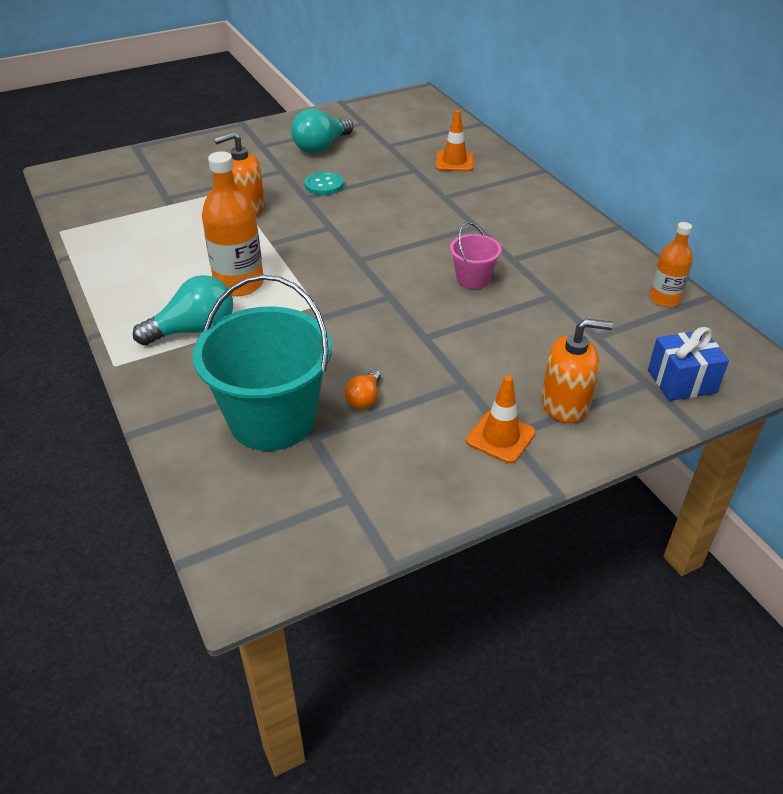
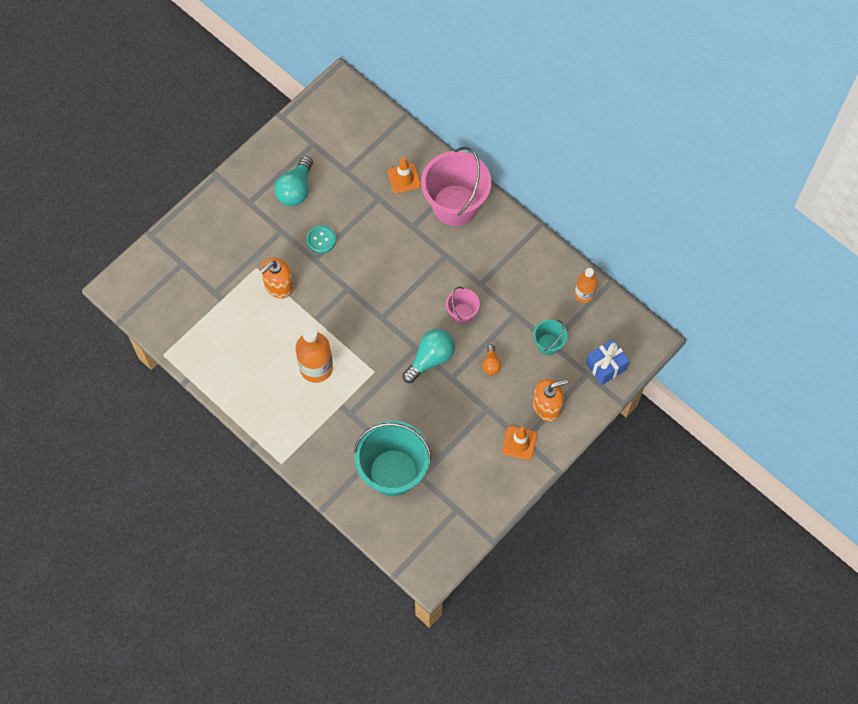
camera: 20 degrees left, 25 degrees up
turquoise light bulb [133,275,233,346] -> turquoise light bulb moved to [402,329,455,383]
orange light bulb [345,369,381,409] -> orange light bulb moved to [482,344,501,375]
none -> pink bucket [421,147,491,226]
none -> turquoise bucket [533,320,567,355]

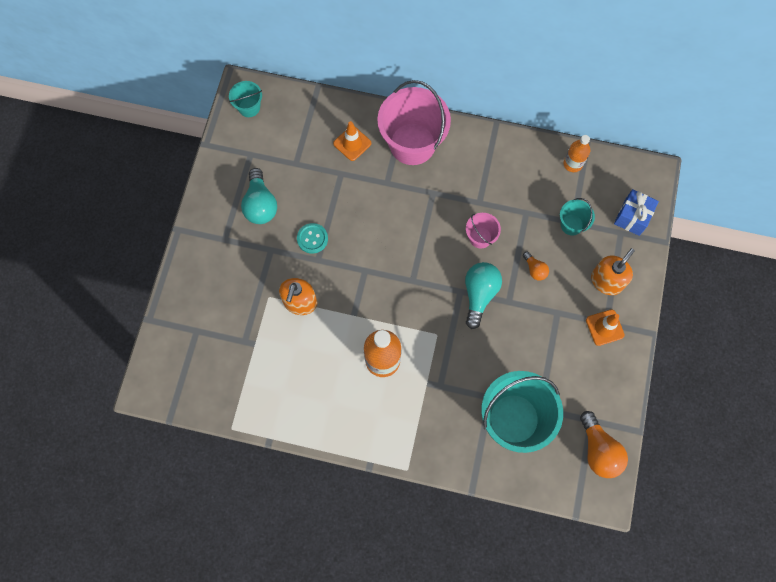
camera: 30 degrees left, 5 degrees up
none -> turquoise bucket [229,81,262,117]
none -> orange light bulb [580,411,628,478]

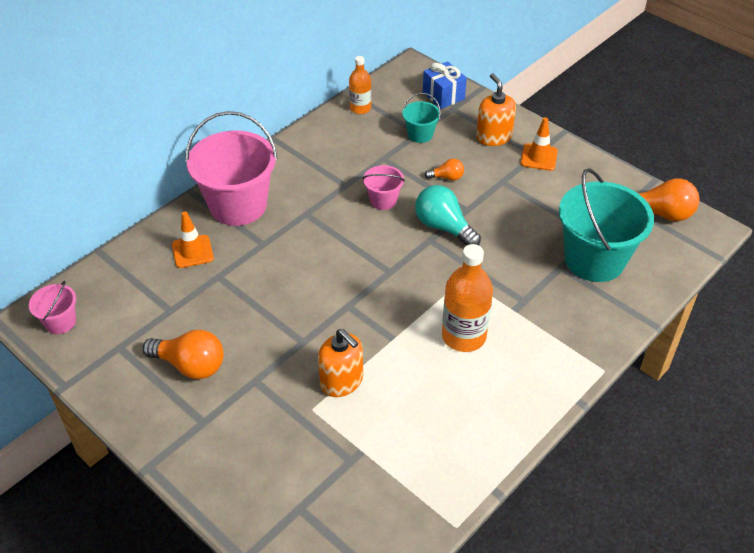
camera: 60 degrees left, 25 degrees down
turquoise bucket [229,81,262,117] -> pink bucket [29,281,76,334]
turquoise light bulb [241,168,277,224] -> orange light bulb [143,330,224,379]
turquoise button [297,223,328,254] -> none

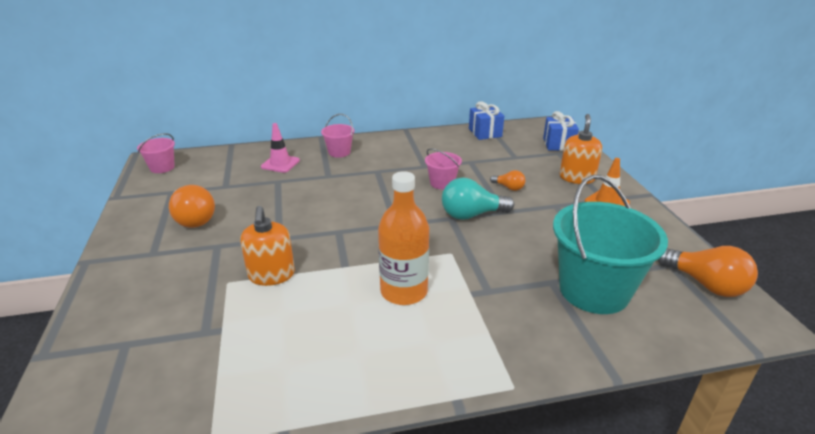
camera: 35 degrees right, 15 degrees down
orange traffic cone [172,211,214,268] -> pink traffic cone [261,123,300,173]
pink bucket [185,111,277,226] -> pink bucket [321,114,355,158], size x0.48
orange bottle [349,56,371,114] -> blue gift [469,102,504,140]
turquoise bucket [402,93,441,143] -> none
turquoise light bulb [415,185,481,245] -> turquoise light bulb turned 90 degrees counterclockwise [442,178,514,220]

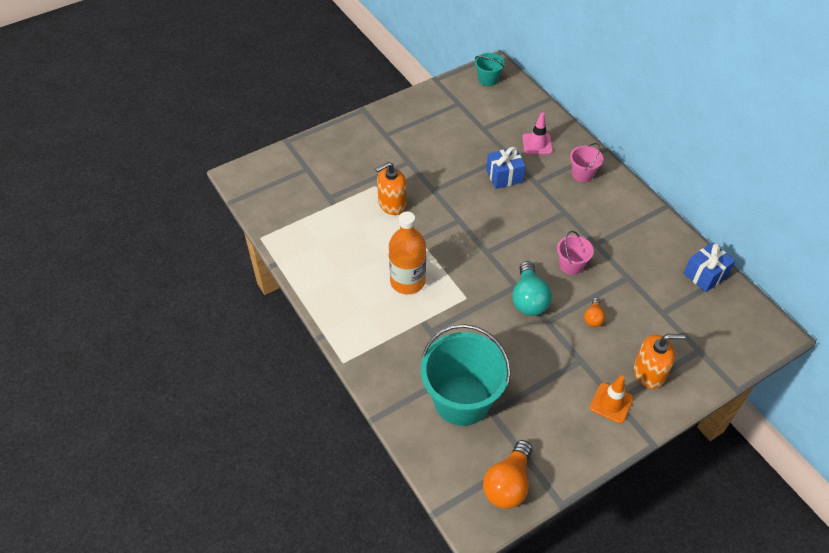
camera: 70 degrees right, 20 degrees up
pink bucket [137,133,175,173] -> turquoise bucket [475,53,505,86]
orange light bulb [169,185,215,228] -> none
turquoise light bulb [442,178,514,220] -> turquoise light bulb turned 150 degrees counterclockwise [512,261,552,316]
blue gift [543,111,579,151] -> blue gift moved to [486,147,526,189]

